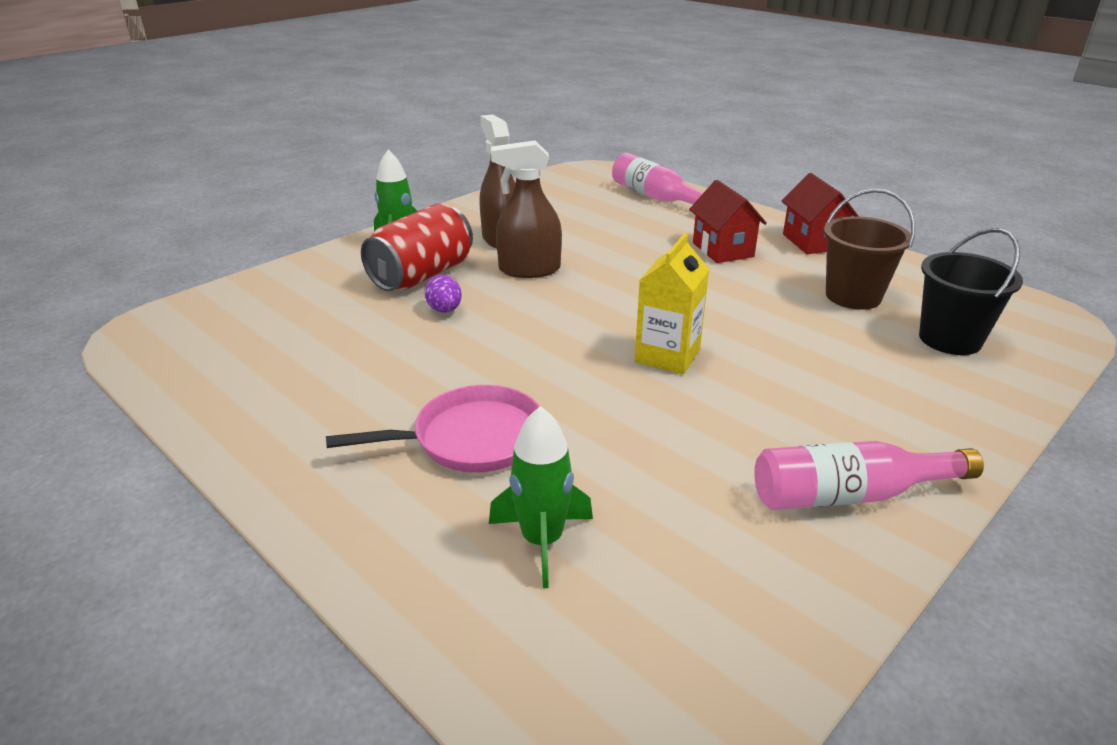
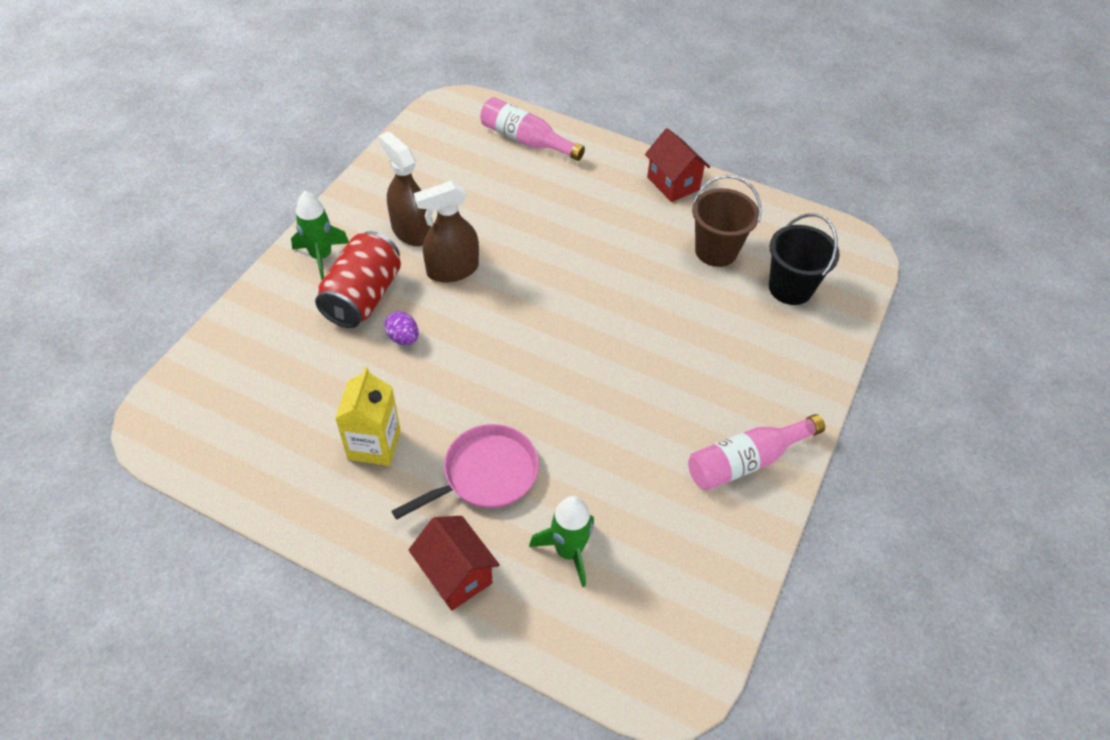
camera: 20 degrees left, 20 degrees up
yellow carton [635,233,709,374] -> yellow carton moved to [335,367,400,466]
red house [689,180,767,263] -> red house moved to [408,516,500,611]

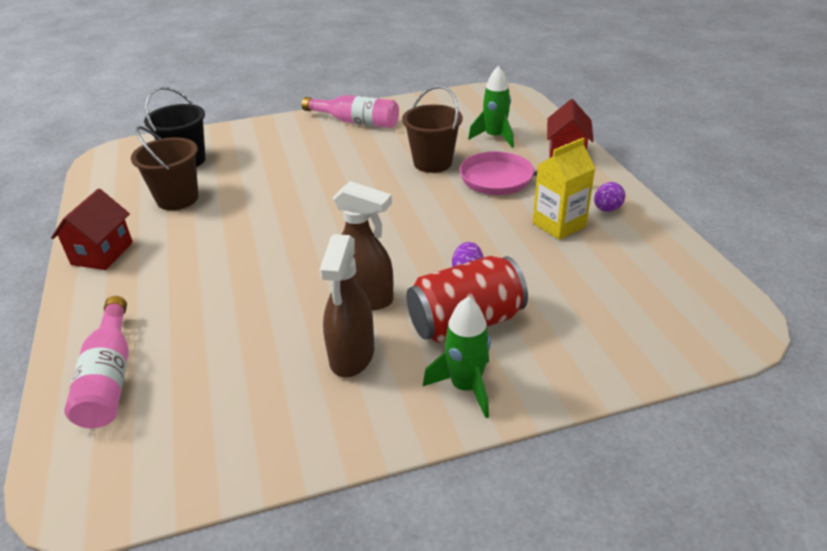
camera: 130 degrees left, 15 degrees down
none -> brown bucket [402,85,463,173]
none -> purple egg [594,182,625,212]

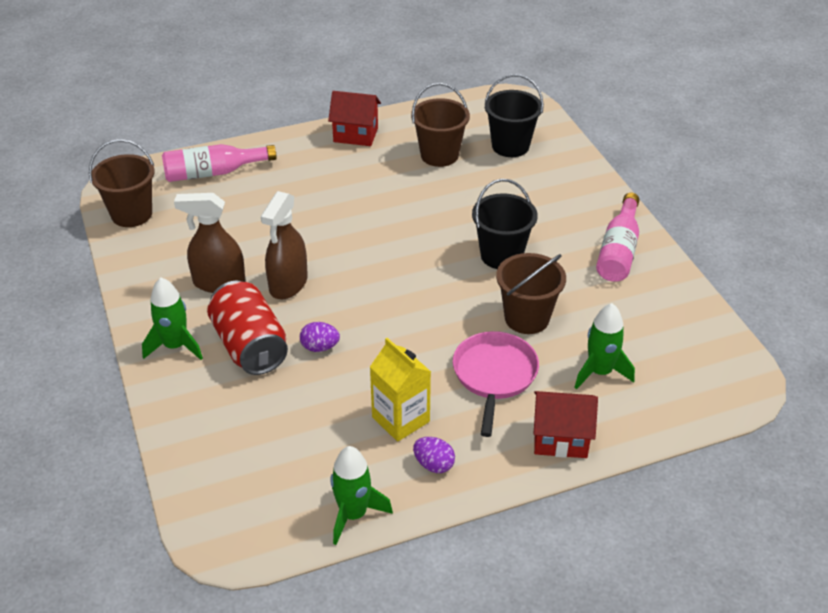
camera: 85 degrees right, 5 degrees up
none -> brown bucket [89,139,154,227]
none -> green rocket [330,446,393,545]
none -> black bucket [472,179,538,269]

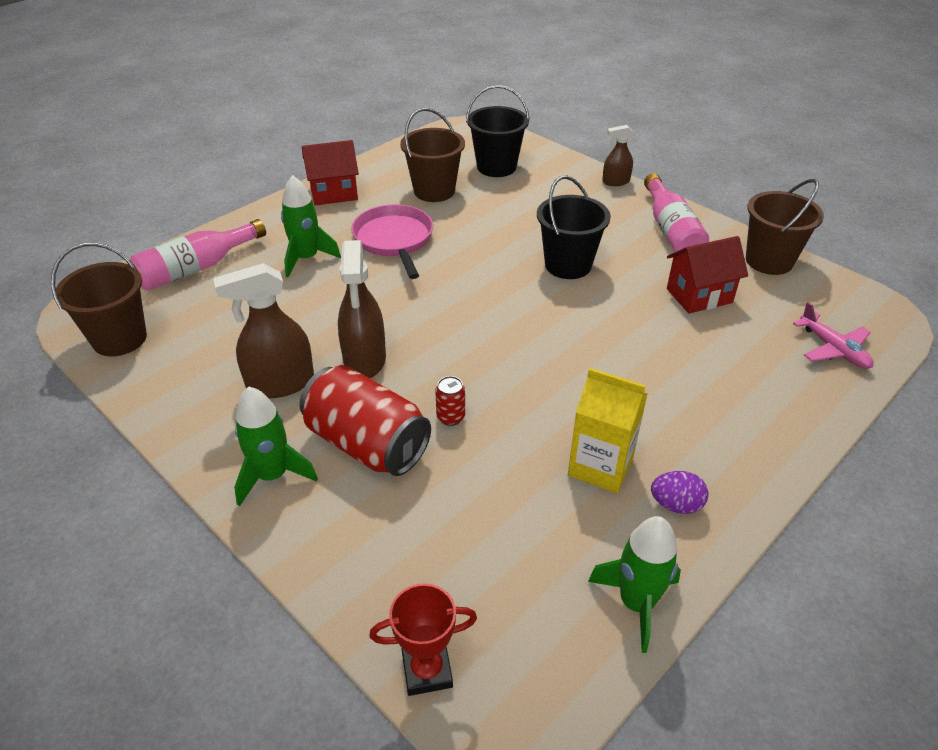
camera: 25 degrees left, 0 degrees up
purple egg [300,322,340,352] -> red can [435,376,465,426]
pink pan [453,331,539,437] -> pink pan moved to [351,204,433,279]
brown bucket [496,253,566,334] -> brown bucket moved to [746,179,824,275]
red house [534,391,598,458] -> red house moved to [667,236,748,314]
green rocket [574,303,635,390] -> green rocket moved to [281,175,341,277]
none -> red trophy [369,583,477,696]
none -> brown spray bottle [602,125,634,186]
none -> pink plane [793,302,874,369]

